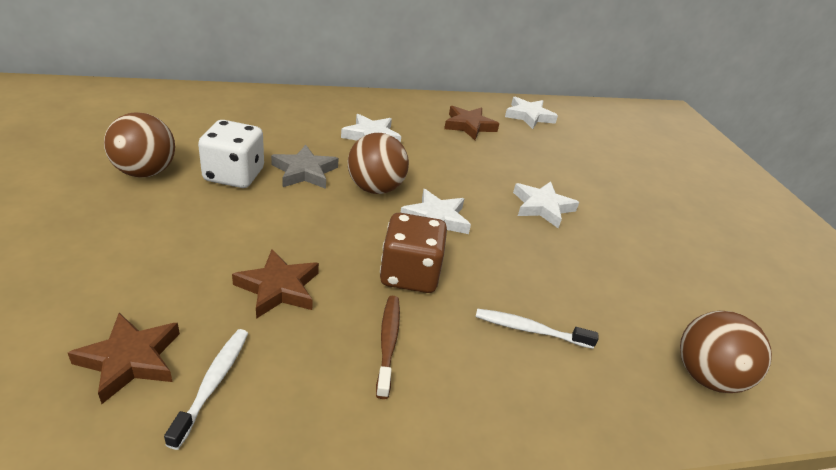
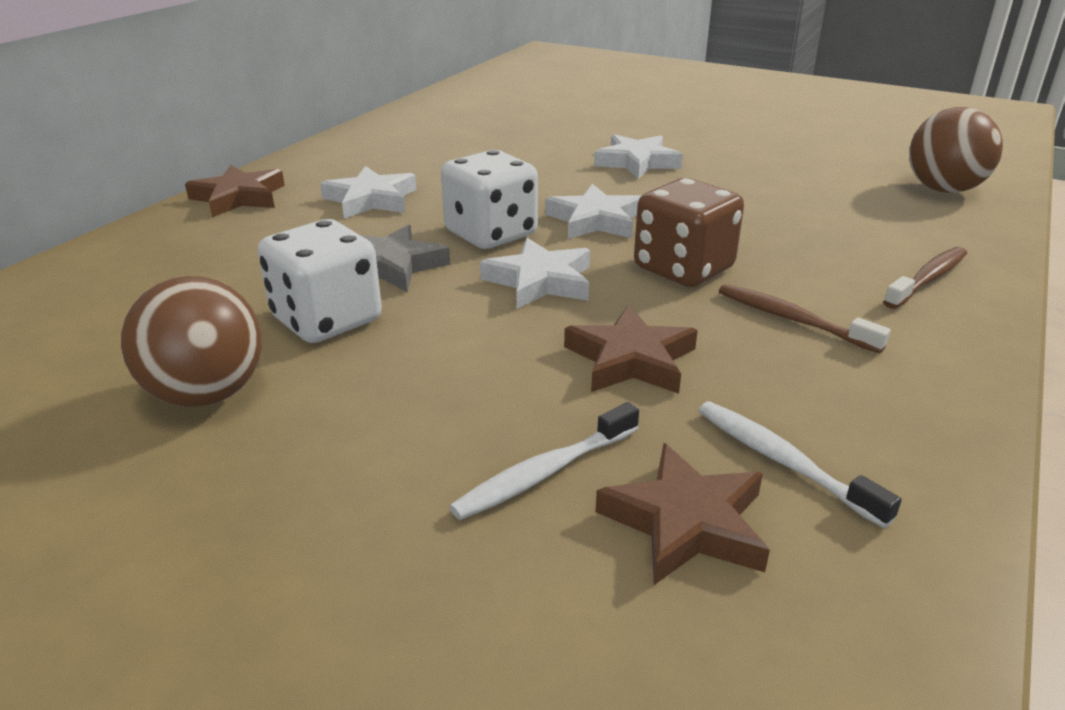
camera: 45 degrees left, 5 degrees down
brown ball [348,133,409,194] -> white dice [441,150,538,249]
brown star [444,106,499,140] -> brown star moved to [185,165,285,217]
white toothbrush [476,308,598,349] -> white toothbrush moved to [449,402,639,520]
white star [505,97,558,129] -> white star moved to [480,238,590,309]
none -> brown toothbrush [883,247,967,309]

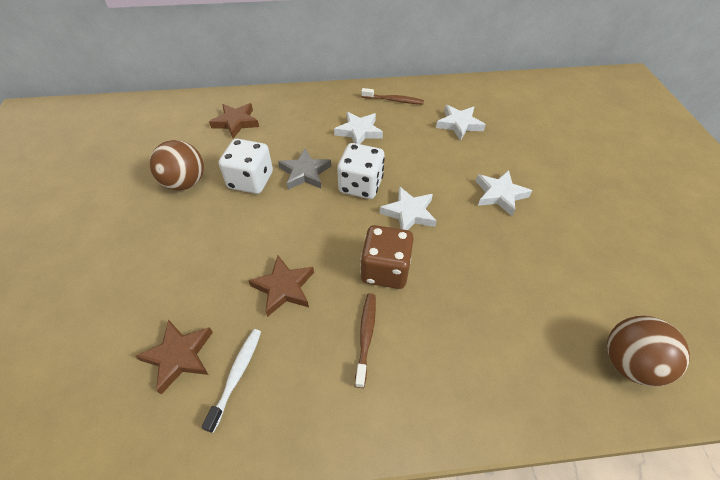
camera: 55 degrees right, 20 degrees up
brown star [185,165,285,217] -> brown star moved to [209,103,259,138]
white toothbrush [449,402,639,520] -> none
white star [480,238,590,309] -> white star moved to [436,105,486,141]
brown toothbrush [883,247,967,309] -> brown toothbrush moved to [361,88,424,104]

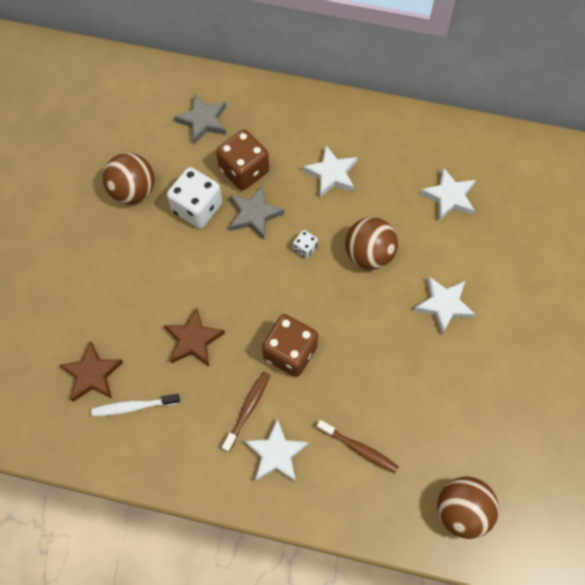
camera: 20 degrees right, 15 degrees up
white toothbrush [202,329,261,433] -> white toothbrush turned 135 degrees counterclockwise [91,394,180,416]
brown star [209,103,259,138] -> grey star [174,94,226,144]
white dice [337,143,385,199] -> white dice [293,230,318,258], size x0.47
brown toothbrush [361,88,424,104] -> brown toothbrush moved to [317,420,399,473]
white star [380,186,437,230] -> white star moved to [245,419,309,482]
none -> brown dice [216,129,269,191]
none -> brown ball [345,217,398,270]

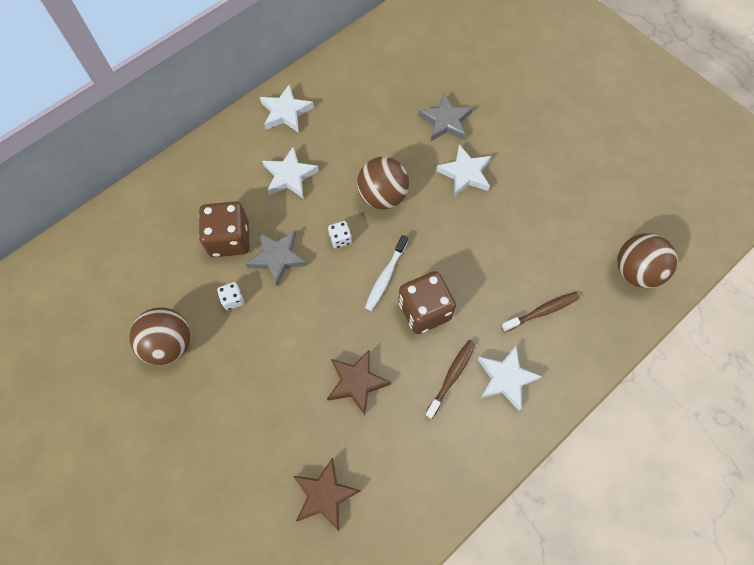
camera: 55 degrees left, 0 degrees up
white toothbrush [91,394,180,416] -> white toothbrush moved to [365,235,408,311]
white dice [167,167,222,228] -> white dice [217,282,244,310], size x0.47
grey star [174,94,226,144] -> grey star moved to [418,94,473,141]
brown toothbrush [222,372,270,452] -> brown toothbrush turned 60 degrees clockwise [425,340,476,419]
white star [420,167,476,221] -> white star moved to [260,84,314,133]

